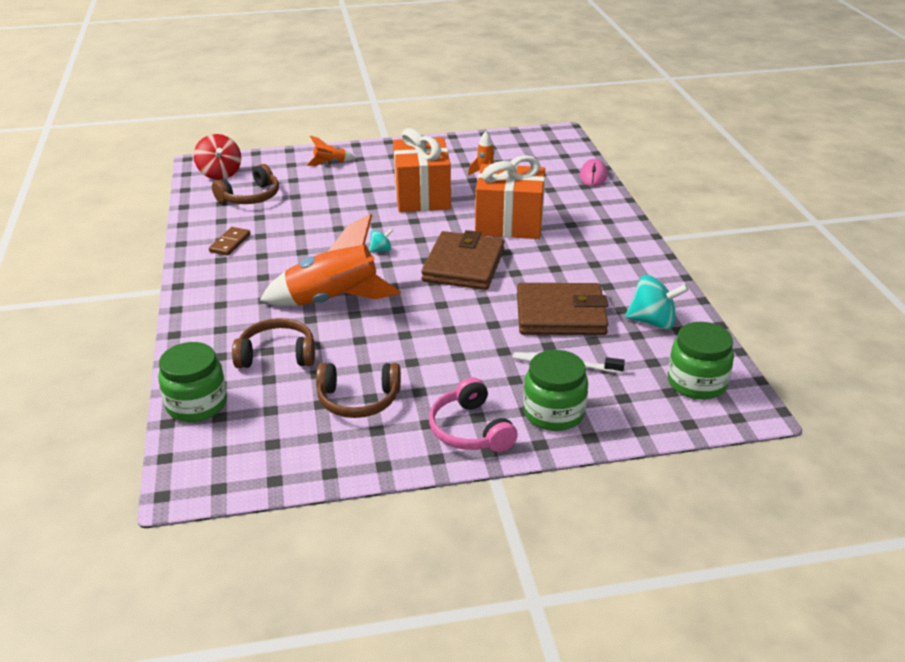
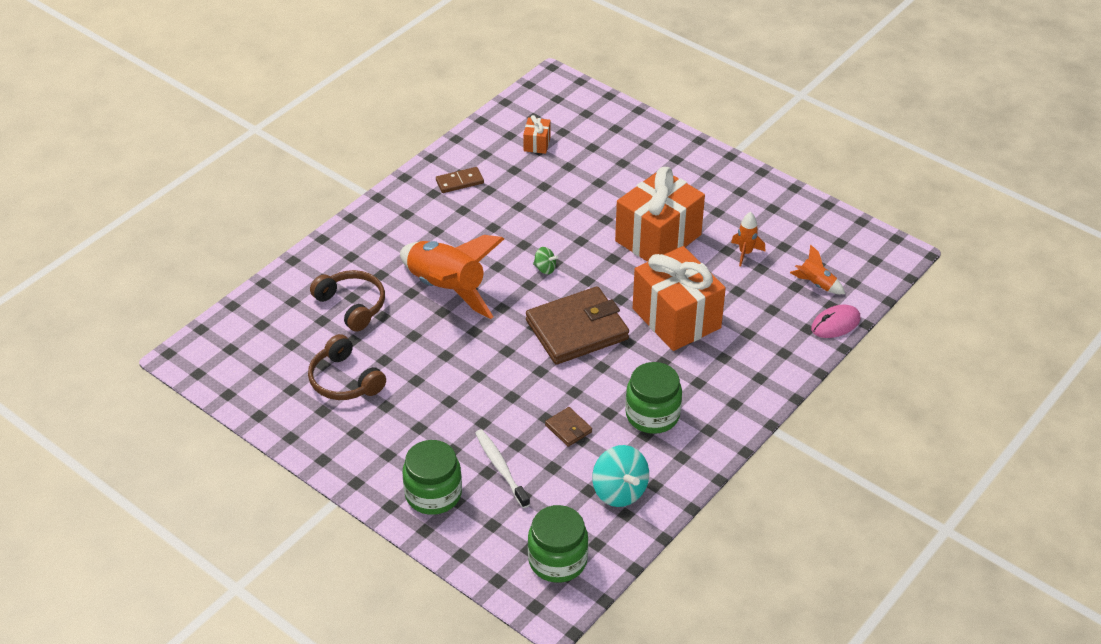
camera: 50 degrees right, 10 degrees up
green jar [158,342,227,422] -> green jar moved to [625,362,682,434]
red spinning top [194,134,241,180] -> none
brown headphones [212,164,279,204] -> orange gift [523,115,551,154]
orange rocket [307,136,355,166] -> orange rocket moved to [790,245,845,294]
turquoise spinning top [369,229,393,253] -> green spinning top [533,247,558,274]
pink headphones [429,377,518,452] -> none
brown wallet [517,283,608,335] -> brown wallet [545,407,592,447], size x0.43

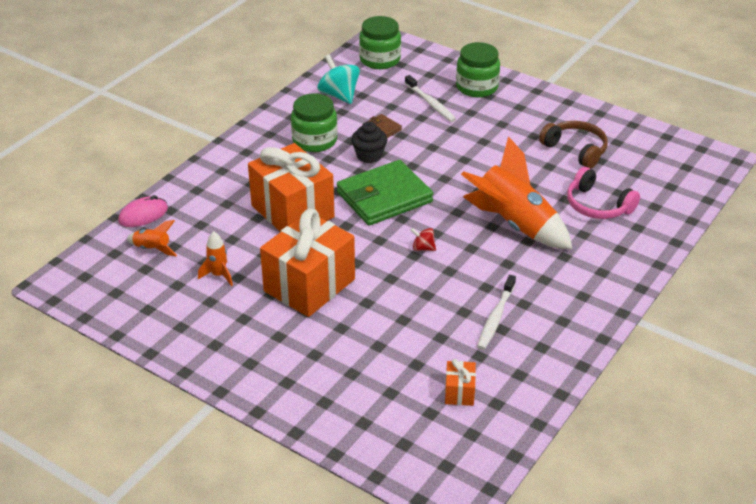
camera: 175 degrees right, 5 degrees down
brown headphones [310,270,385,332] -> pink headphones [567,167,640,219]
brown domino [436,167,484,193] -> none
brown wallet [526,286,629,365] -> green wallet [337,160,433,226]
green spinning top [533,247,558,274] -> red spinning top [410,228,436,251]
none -> black cupcake [351,121,387,163]
none -> white toothbrush [477,275,516,350]

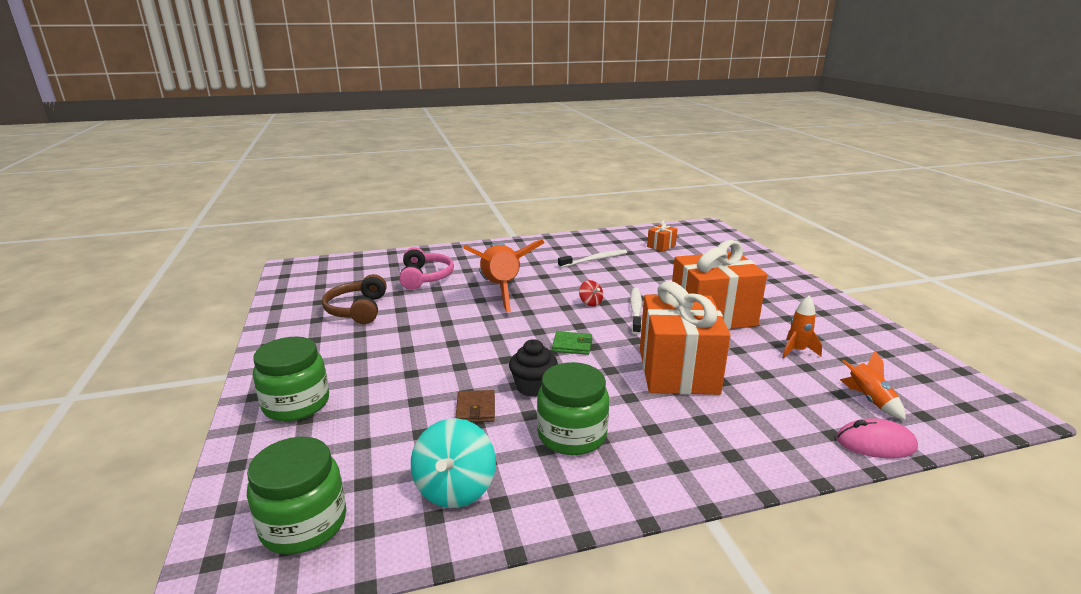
camera: 140 degrees left, 15 degrees down
green wallet [337,160,433,226] -> green wallet [552,331,592,355], size x0.43
white toothbrush [405,75,456,122] -> white toothbrush moved to [630,288,642,335]

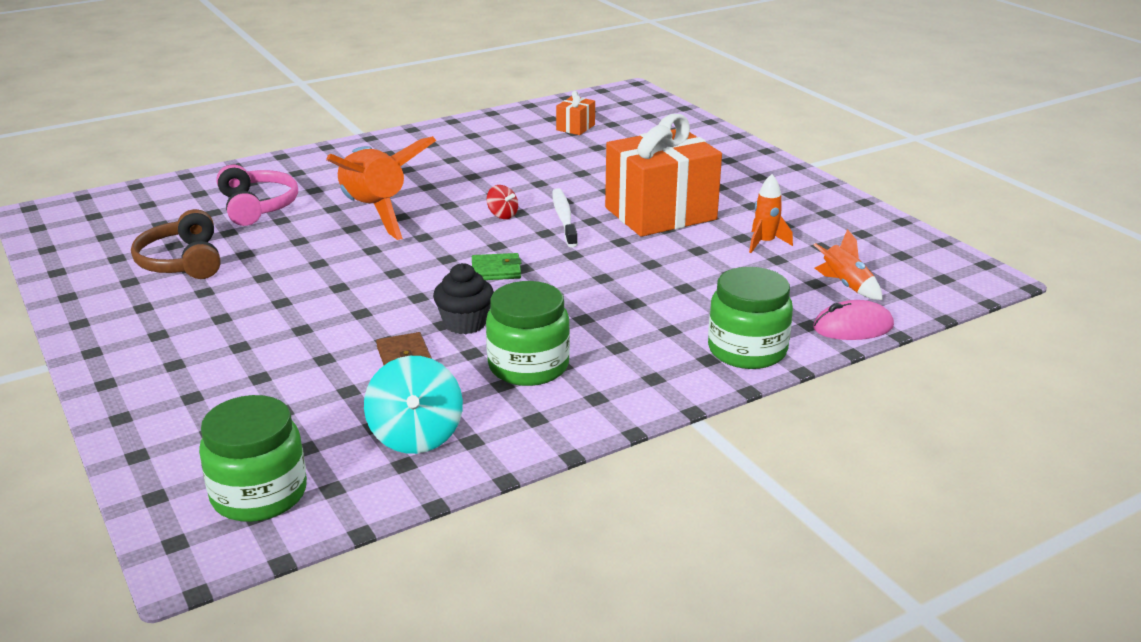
camera: 15 degrees left, 5 degrees up
green jar [253,337,329,421] -> green jar moved to [708,267,793,369]
white toothbrush [558,250,627,268] -> none
orange gift [640,281,731,395] -> none

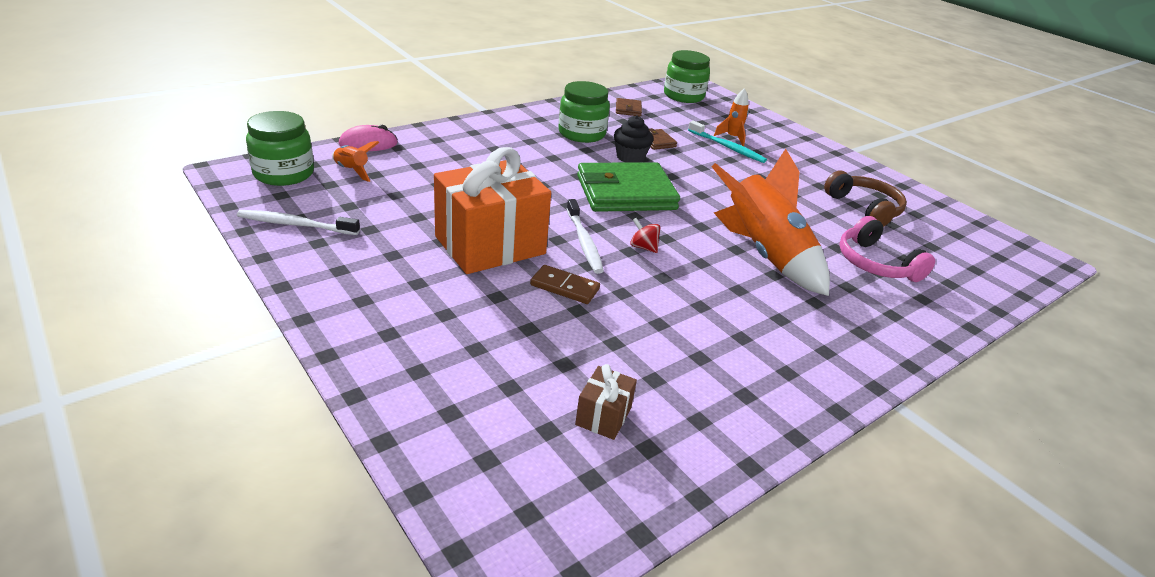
camera: 170 degrees right, 5 degrees up
turquoise spinning top [364,356,463,454] -> brown wallet [616,98,642,116]
green wallet [472,253,522,280] -> green wallet [577,162,680,212], size x2.34
orange gift [556,91,595,135] -> brown gift [575,364,637,440]
green jar [708,267,793,369] -> green jar moved to [246,111,314,186]
orange rocket [749,174,793,253] -> orange rocket moved to [714,88,749,146]
none -> white toothbrush [237,210,360,235]
none -> brown domino [530,265,600,304]
none -> turquoise toothbrush [688,121,767,163]

